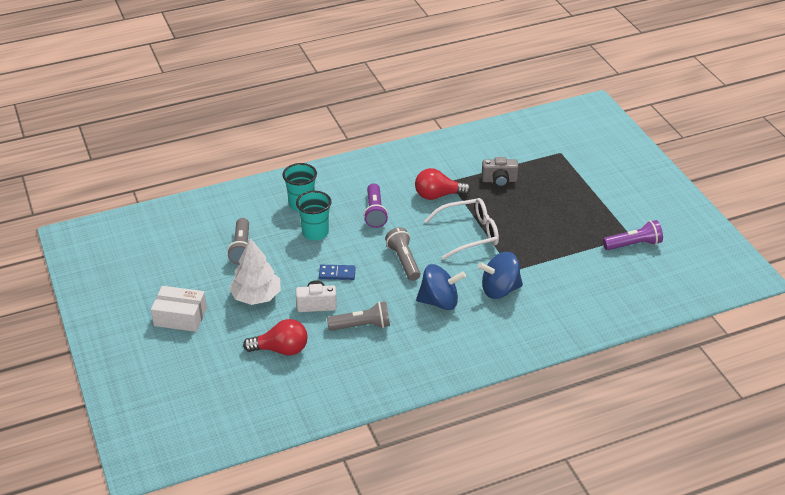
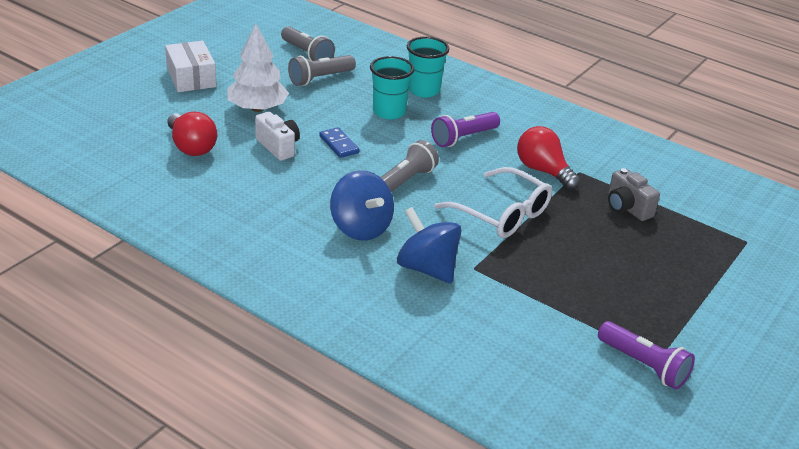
camera: 55 degrees right, 5 degrees down
grey flashlight [327,302,390,331] -> grey flashlight moved to [281,26,335,61]

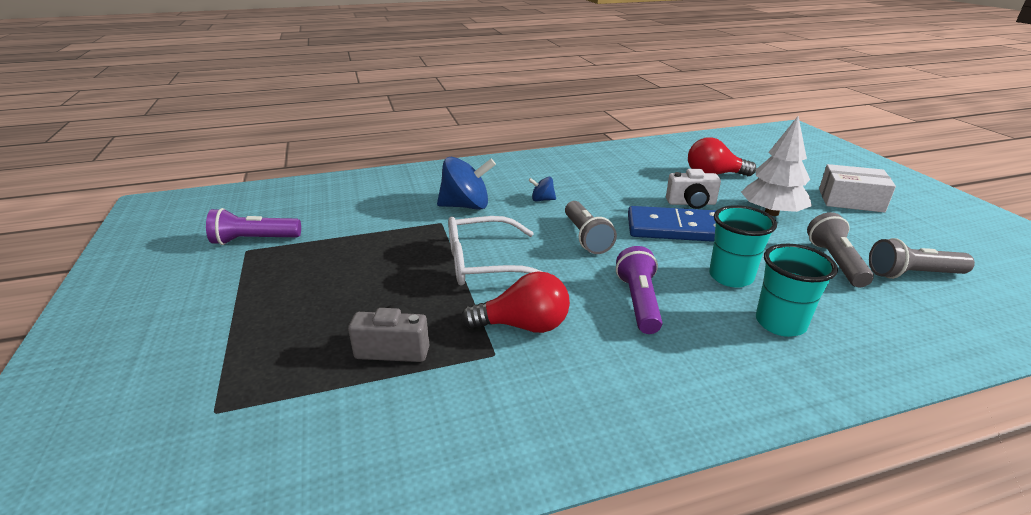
camera: 130 degrees right, 5 degrees down
blue domino [319,127,359,158] -> blue domino [628,206,717,242], size x1.97
blue spinning top [330,170,394,241] -> blue spinning top [528,177,556,202], size x0.48

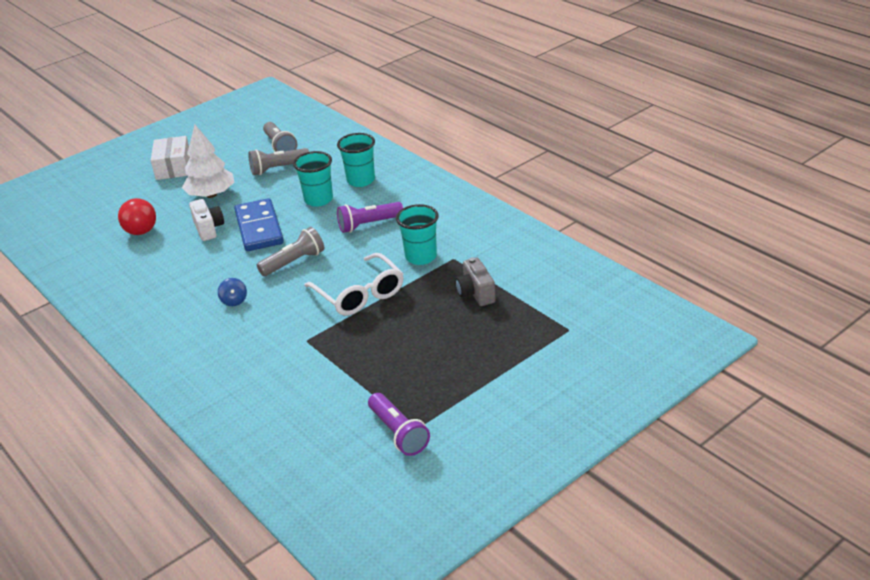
camera: 110 degrees left, 5 degrees up
blue spinning top [437,157,496,210] -> none
red light bulb [461,271,570,333] -> turquoise cup [396,204,439,265]

